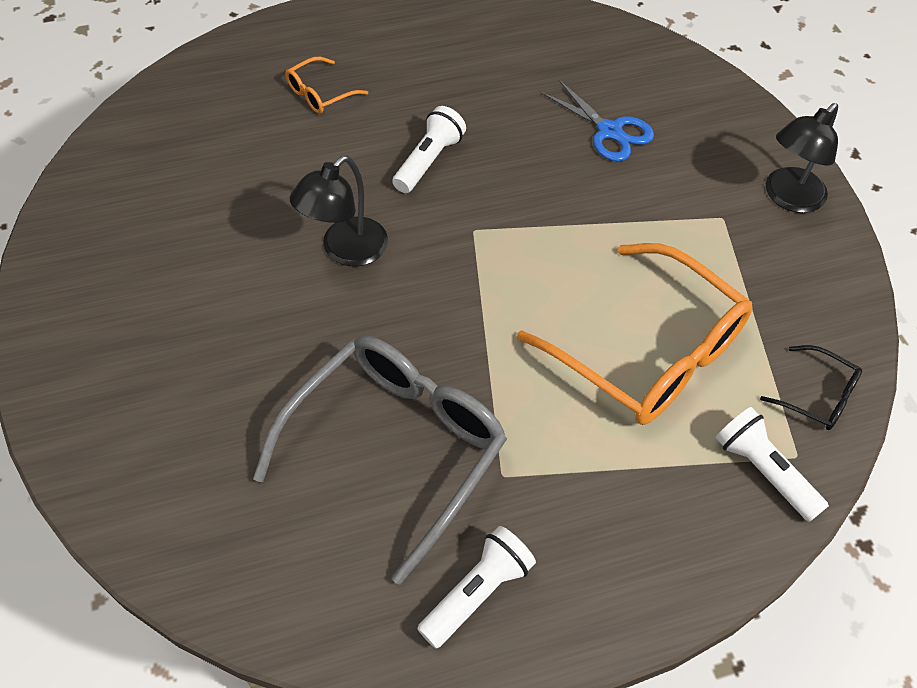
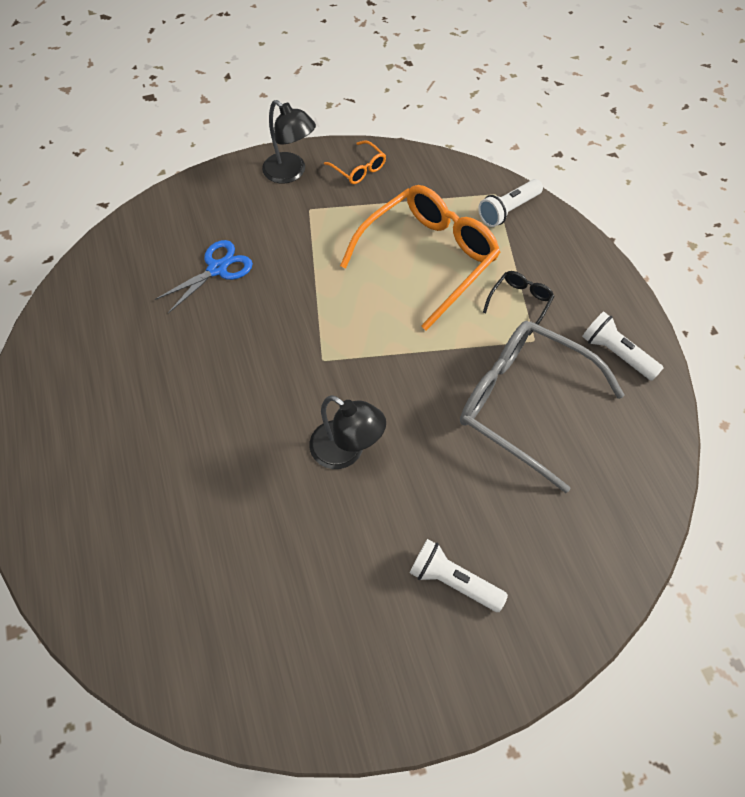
camera: 90 degrees left, 5 degrees up
orange glasses [285,57,368,114] -> orange glasses moved to [324,140,386,184]
white flashlight [392,106,466,193] -> white flashlight moved to [410,539,508,612]
black glasses [760,345,862,430] -> black glasses moved to [483,271,554,336]

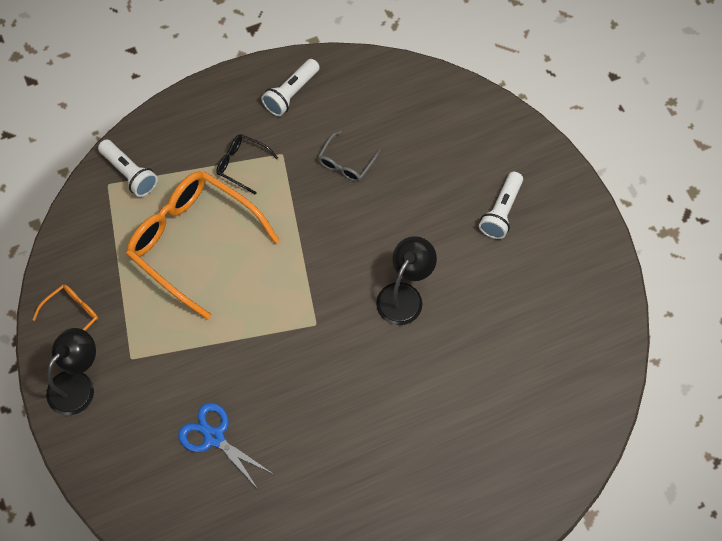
camera: 95 degrees left, 5 degrees up
grey glasses [460,321,625,493] -> grey glasses [318,131,380,182], size x0.44

